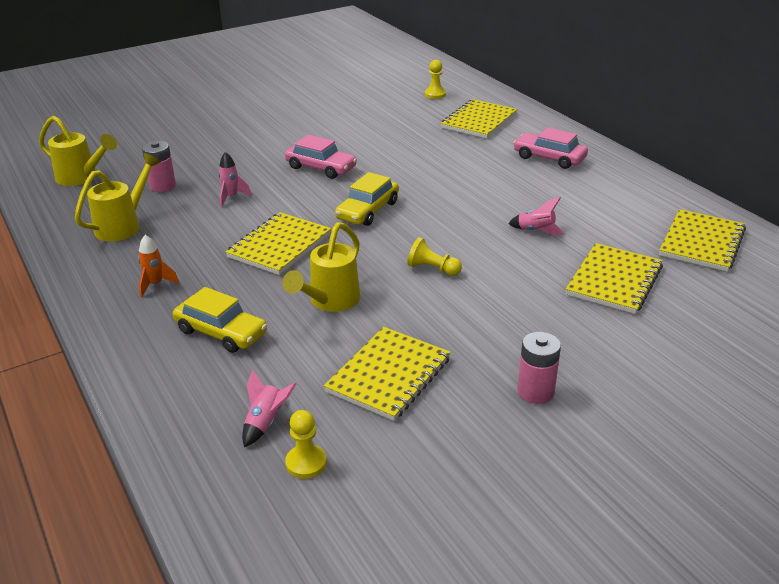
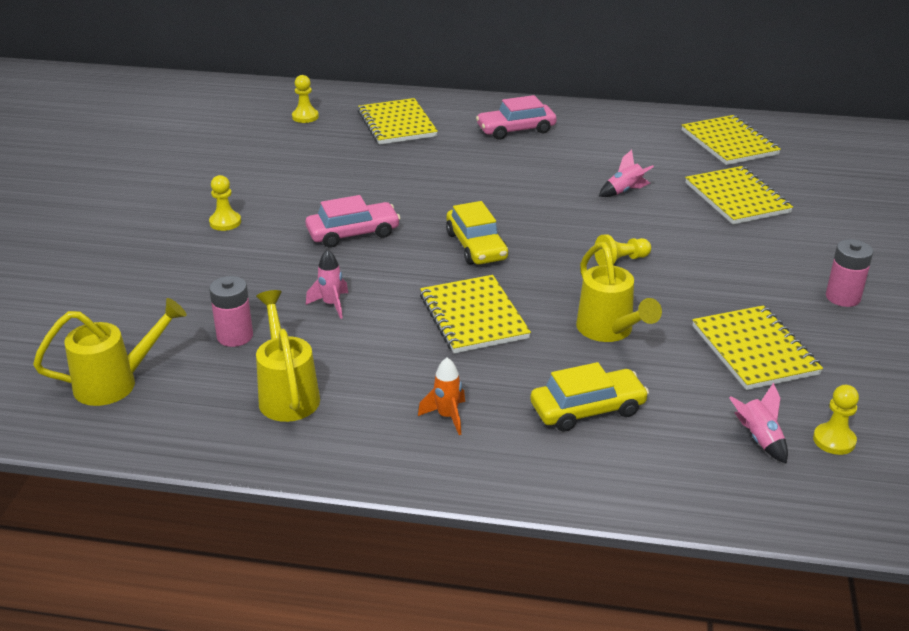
camera: 50 degrees left, 0 degrees up
none -> yellow pawn [209,175,241,231]

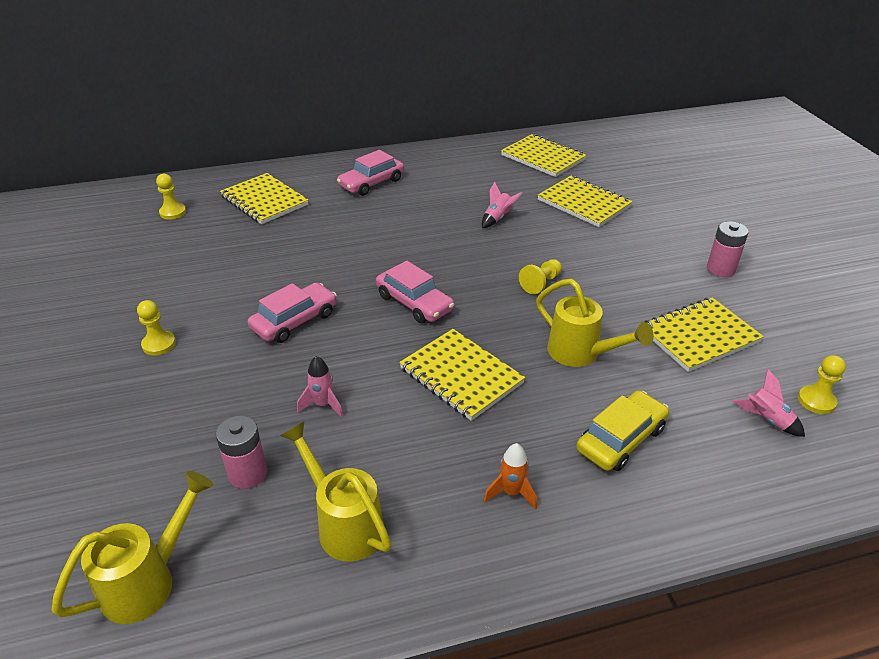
camera: 25 degrees left, 5 degrees up
yellow car [446,201,508,265] -> pink car [376,261,454,323]
yellow notebook [692,305,823,390] -> yellow notebook turned 75 degrees counterclockwise [645,297,764,372]

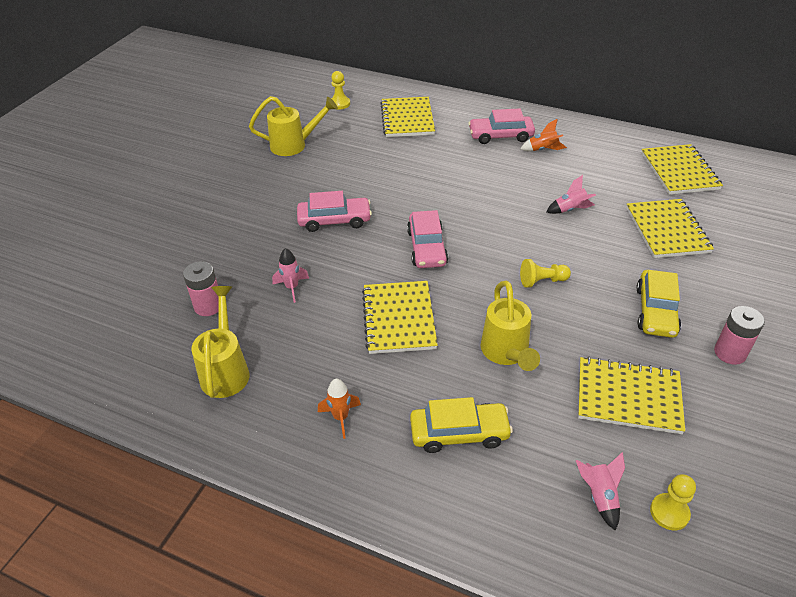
camera: 40 degrees right, 5 degrees up
yellow watering can [51,471,214,624] -> yellow watering can moved to [249,96,338,156]
yellow pawn [137,300,176,355] -> none
none -> orange rocket [520,119,567,151]
none -> yellow car [636,270,681,338]

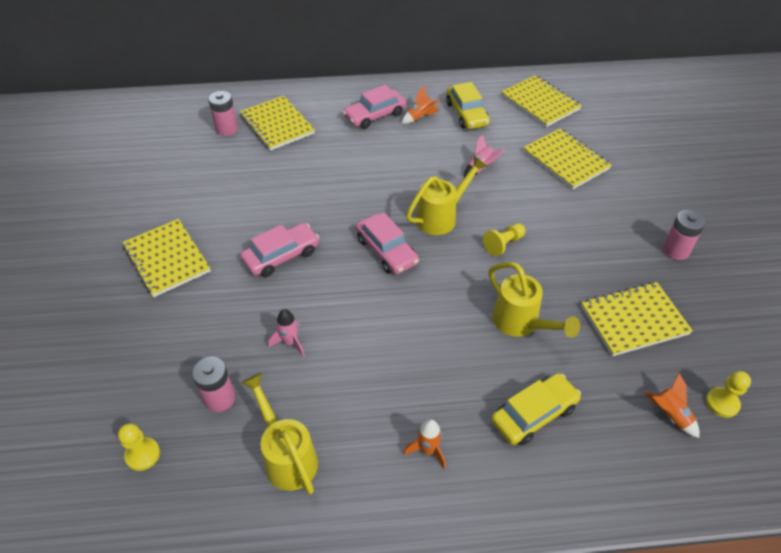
camera: 30 degrees left, 5 degrees up
yellow watering can [249,96,338,156] -> yellow watering can moved to [406,156,487,235]
yellow pawn [331,71,350,110] -> yellow pawn moved to [118,423,160,471]
yellow notebook [362,281,438,354] -> yellow notebook moved to [123,219,211,298]
pink rocket [576,452,625,530] -> orange rocket [644,373,700,438]
yellow car [636,270,681,338] -> yellow car moved to [446,82,490,129]
none -> pink battery [208,91,238,136]

